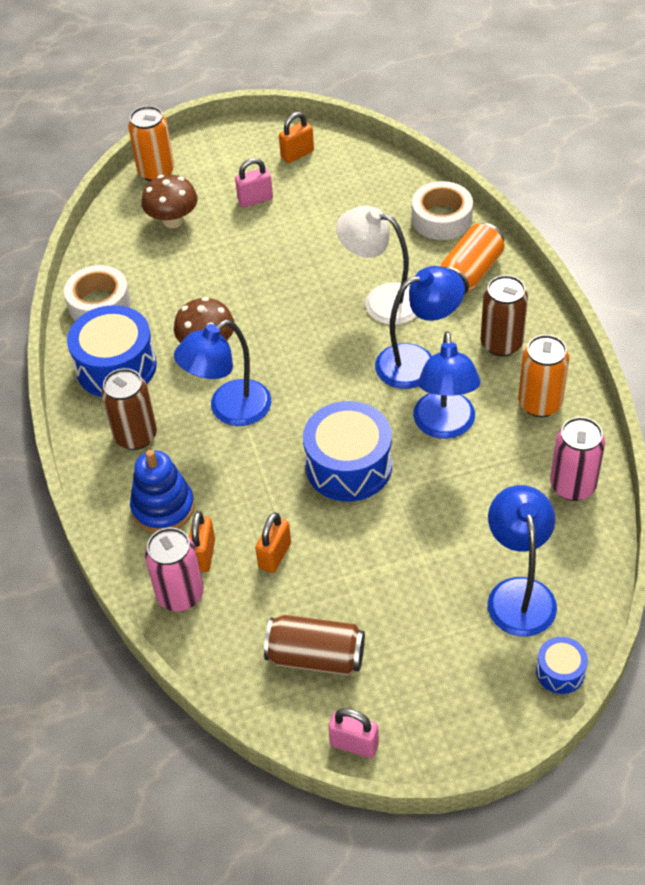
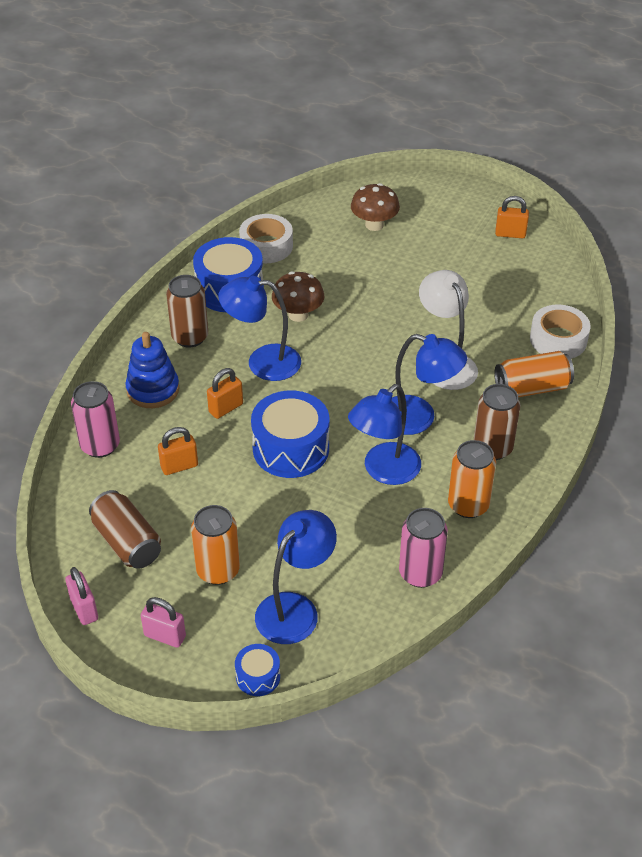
camera: 40 degrees right, 5 degrees down
orange can [128,106,174,181] -> orange can moved to [191,505,240,585]
orange padlock [189,511,215,572] -> orange padlock moved to [207,368,243,419]
pink padlock [235,158,273,208] -> pink padlock moved to [141,597,186,648]

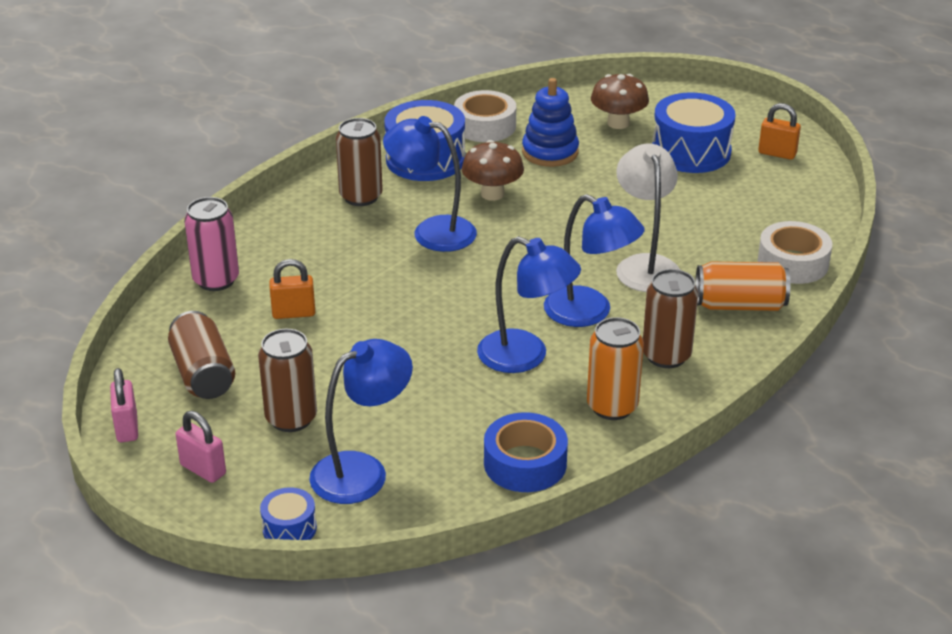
camera: 15 degrees right, 10 degrees down
blue stacking toy [125,332,180,408] -> blue stacking toy moved to [522,78,579,167]
orange can [191,505,240,585] -> brown can [258,329,317,432]
orange padlock [207,368,243,419] -> none
blue drum [251,391,329,478] -> blue drum moved to [652,92,736,173]
blue lamp [348,384,421,485] -> blue lamp turned 120 degrees counterclockwise [477,236,581,373]
pink can [399,508,448,588] -> blue tape [484,412,568,492]

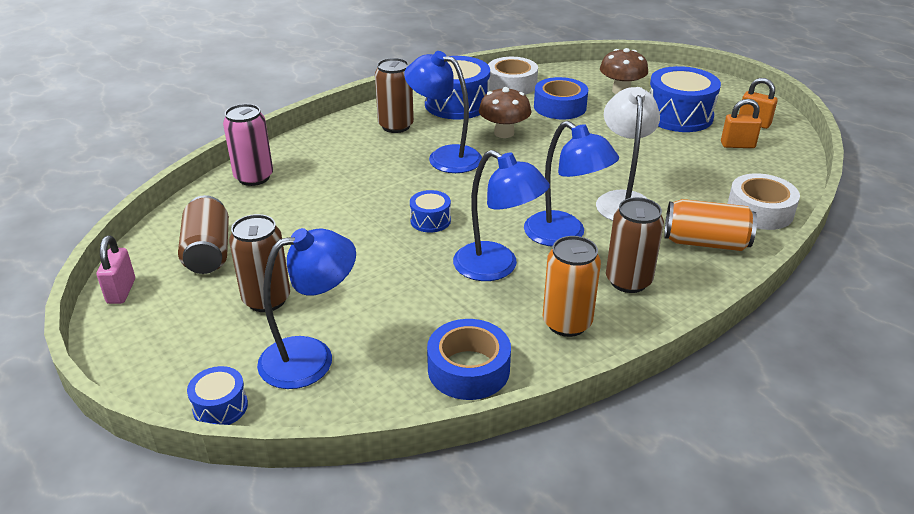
camera: 10 degrees right, 0 degrees up
pink padlock [176,411,226,483] -> none
orange padlock [269,259,315,319] -> orange padlock moved to [721,99,762,148]
blue stacking toy [522,78,579,167] -> blue tape [534,77,588,119]
none -> blue drum [410,190,451,233]

